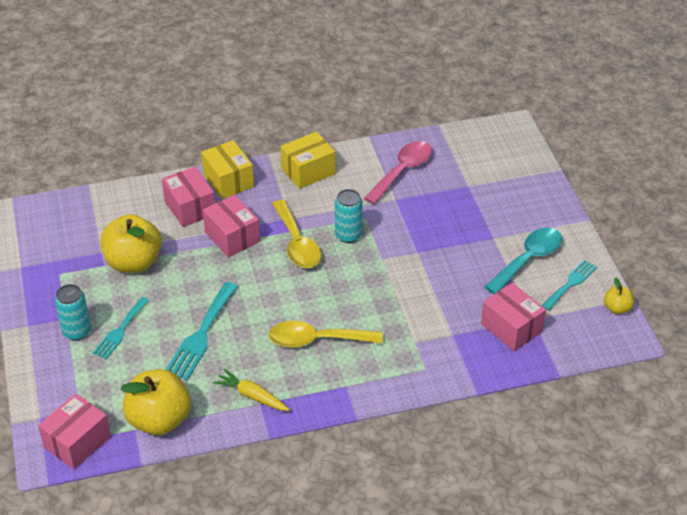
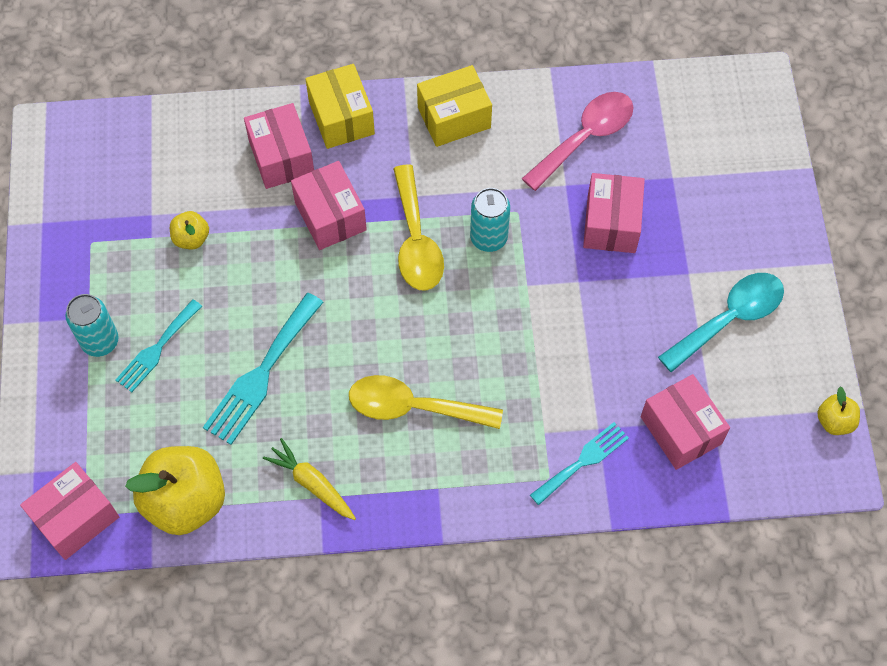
camera: 10 degrees right, 20 degrees up
yellow apple [100,214,162,273] -> yellow apple [170,211,209,249], size x0.48
turquoise fork [542,260,597,311] -> turquoise fork moved to [530,422,629,505]
none -> pink box [583,173,645,253]

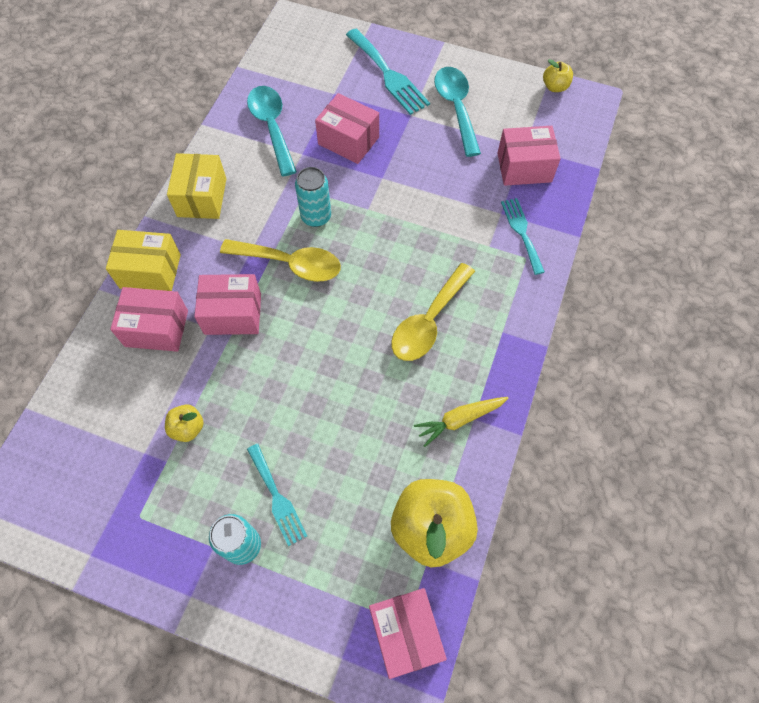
camera: 65 degrees left, 0 degrees up
turquoise fork [203,293,324,445] -> turquoise fork moved to [346,29,430,115]
pink spoon [522,92,634,191] -> turquoise spoon [247,86,297,176]

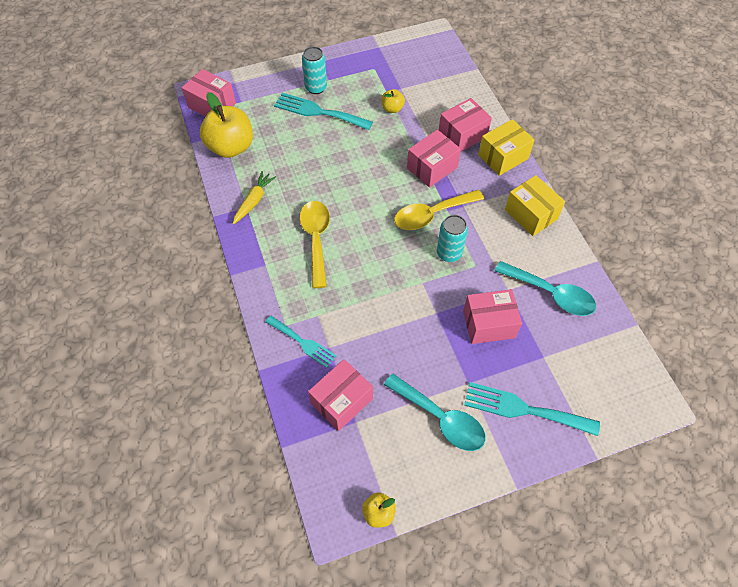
camera: 140 degrees right, 5 degrees down
turquoise fork [247,444,307,546] -> turquoise fork [274,93,373,130], size x1.54

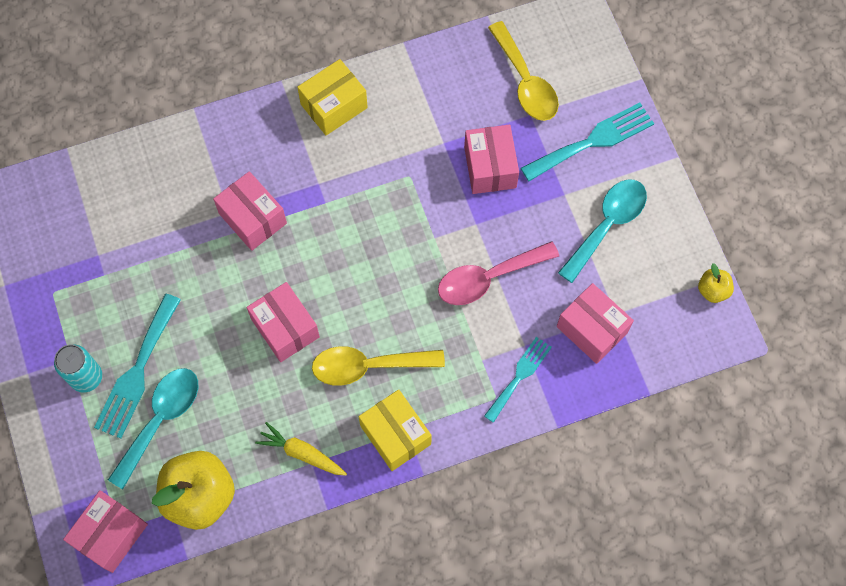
camera: 90 degrees left, 10 degrees up
yellow apple [381,89,405,113] -> none
yellow spoon [394,190,484,230] -> yellow spoon moved to [488,21,559,121]
turquoise can [437,215,468,262] -> none
pink box [439,98,492,151] -> pink box moved to [246,282,320,362]
turquoise fork [464,382,600,436] -> turquoise fork turned 135 degrees counterclockwise [521,103,654,181]
yellow box [478,119,535,176] -> yellow box moved to [359,390,432,471]
turquoise spoon [495,261,596,316] -> turquoise spoon moved to [108,368,198,489]
none -> pink spoon [438,241,559,305]

